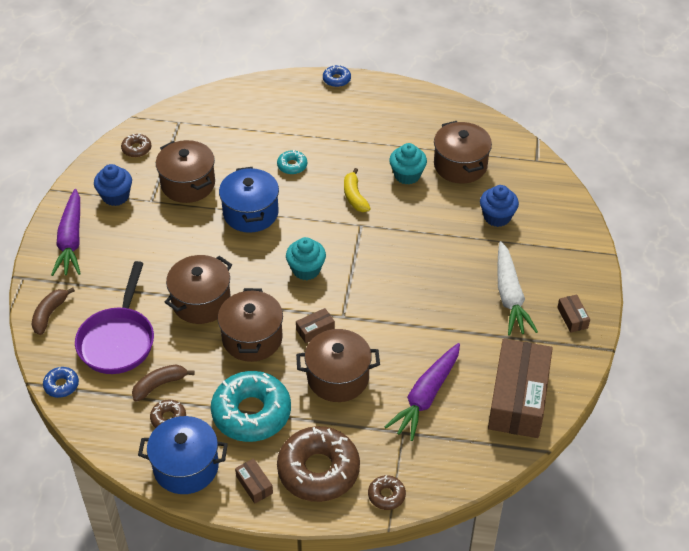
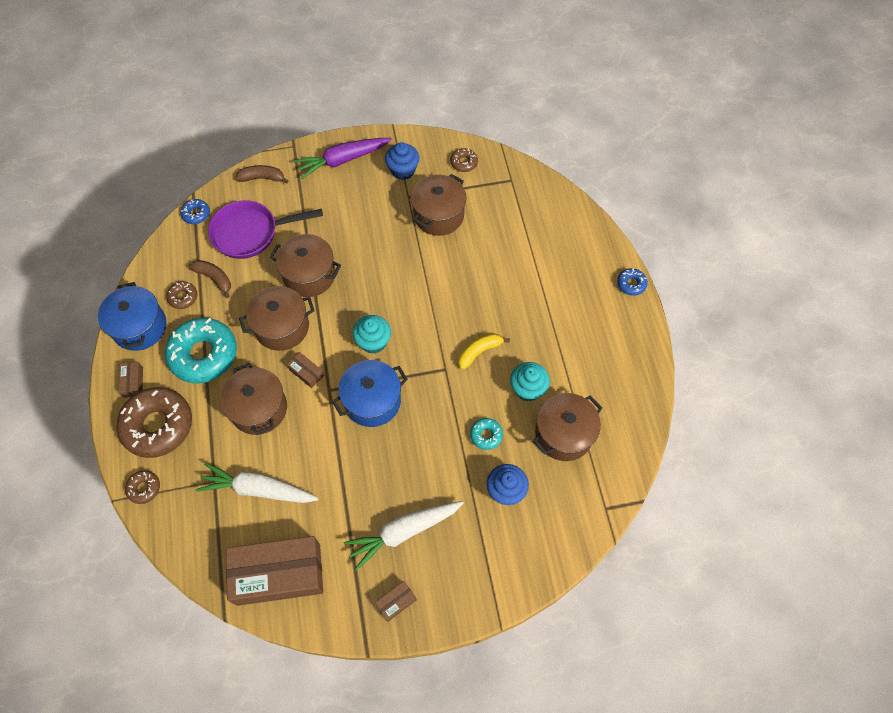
camera: 70 degrees right, 15 degrees up
blue pot [219,167,279,233] -> blue pot moved to [332,360,408,427]
brown box [235,458,273,504] -> brown box turned 45 degrees counterclockwise [119,362,143,398]
turquoise donut [277,150,307,174] -> turquoise donut moved to [470,418,503,450]
purple carrot [385,343,460,441] -> white carrot [196,463,319,503]

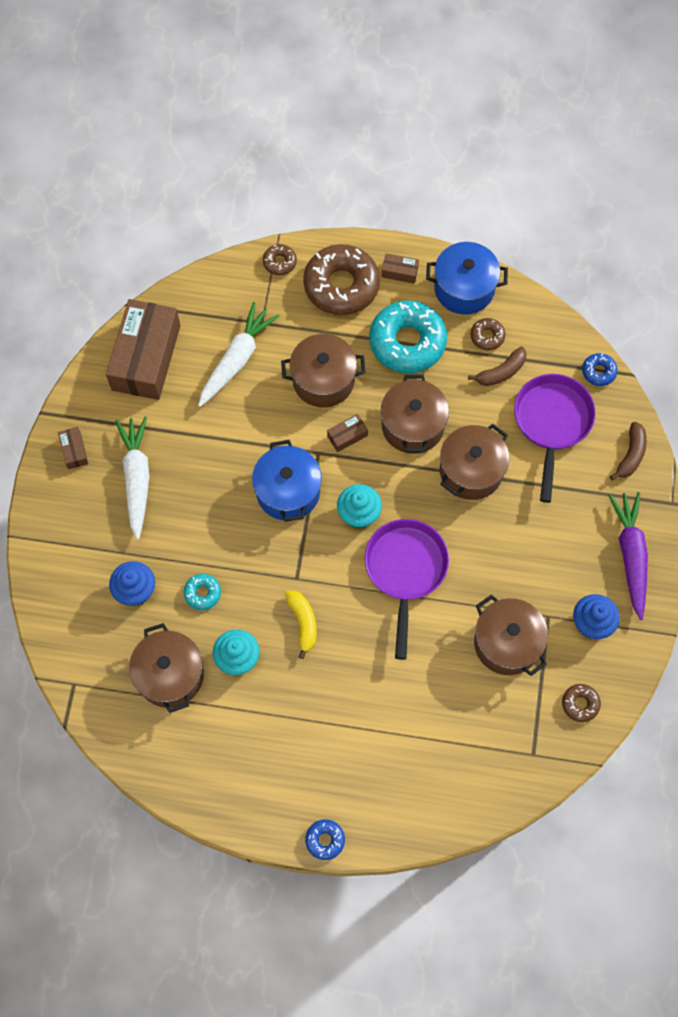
camera: 110 degrees right, 5 degrees up
none -> purple pan [365,519,449,660]

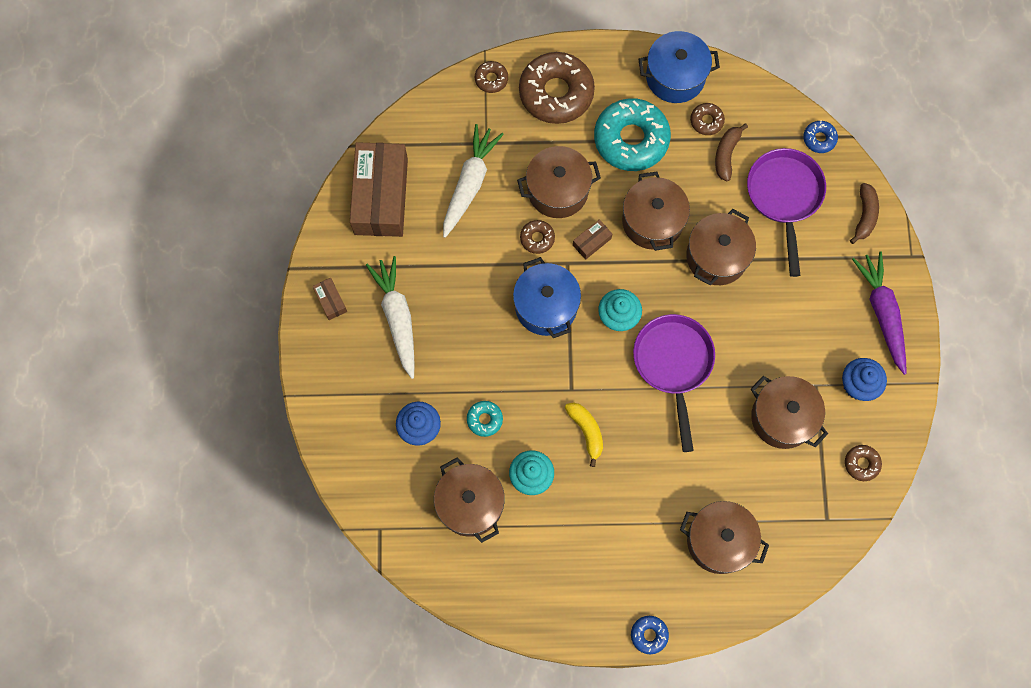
camera: 10 degrees left, 5 degrees up
brown box [382,253,419,284] -> none
brown banana [468,347,527,386] -> brown banana turned 150 degrees clockwise [715,123,748,181]
none -> brown donut [520,220,555,254]
none -> brown pot [680,501,769,574]

